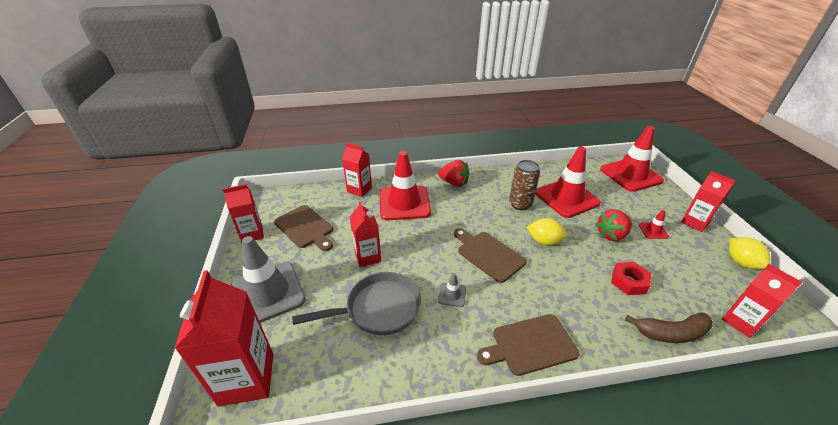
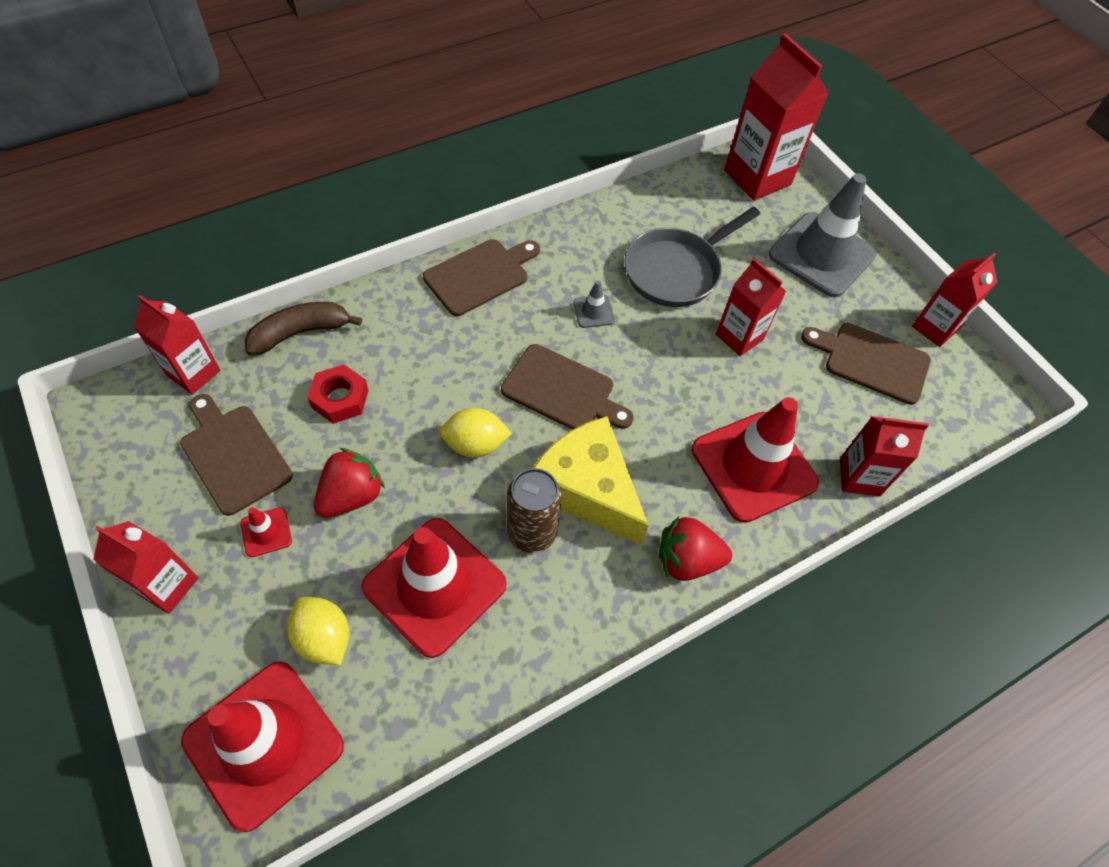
camera: 155 degrees right, 20 degrees up
yellow lemon [729,237,770,269] -> yellow lemon moved to [287,597,350,665]
none -> brown cutting board [180,394,293,516]
none -> yellow cheese [533,416,649,545]

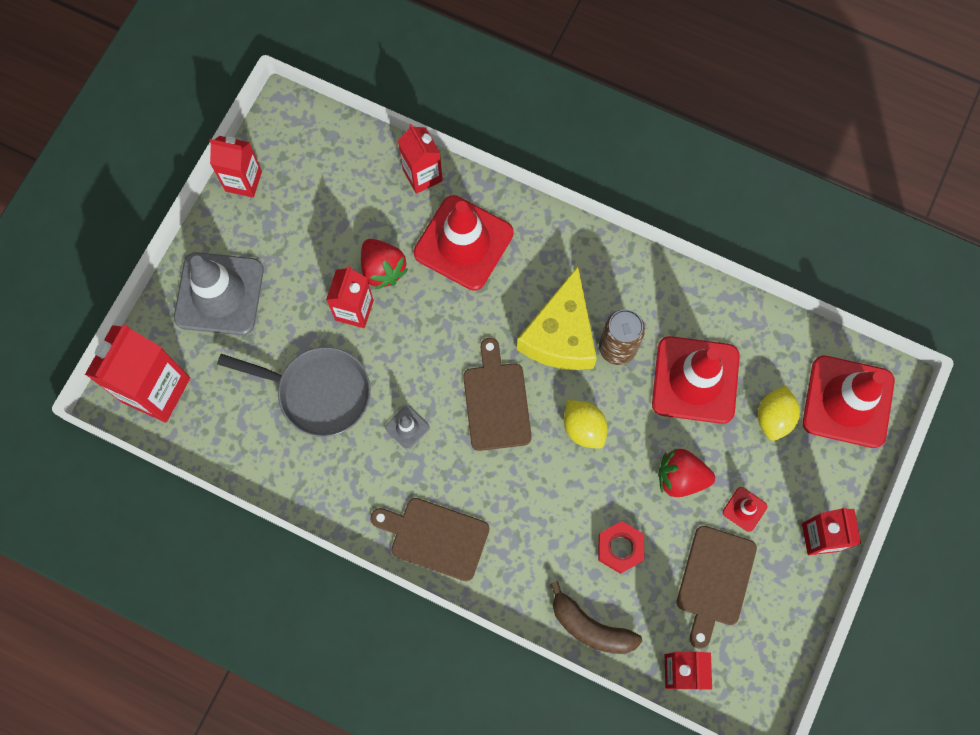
camera: 120 degrees left, 15 degrees up
red strawberry [659,516,732,581] -> red strawberry moved to [361,239,408,290]
brown cutting board [801,323,931,405] -> none

